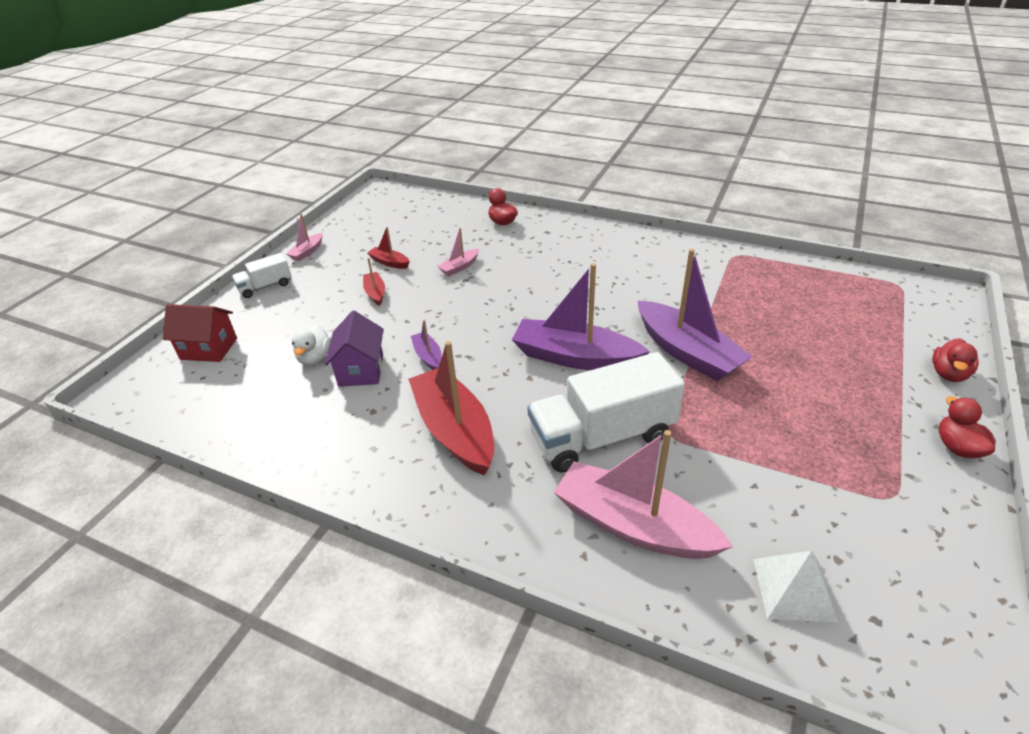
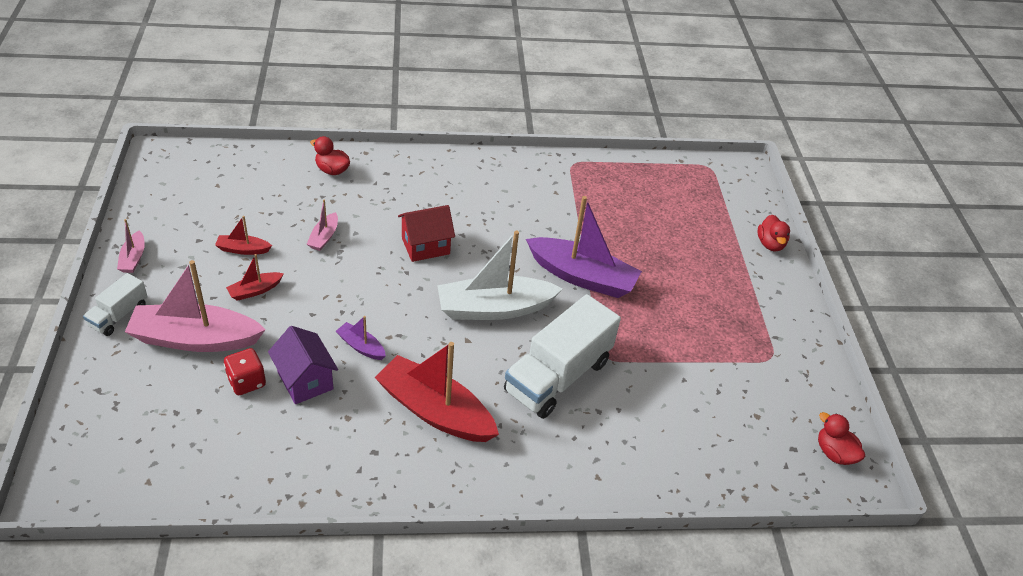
camera: 35 degrees left, 5 degrees up
red house [163,304,237,362] -> red house moved to [398,205,455,262]
white duck [292,324,331,365] -> red dice [224,348,266,395]
red boat [363,258,385,306] -> red boat turned 75 degrees counterclockwise [226,254,284,301]
purple boat [512,263,650,370] -> white boat [437,230,563,320]
pink boat [554,430,733,559] -> pink boat moved to [125,260,266,352]
white pyramid [753,551,838,622] -> none
red duck [939,396,996,458] -> red duck moved to [818,412,865,465]

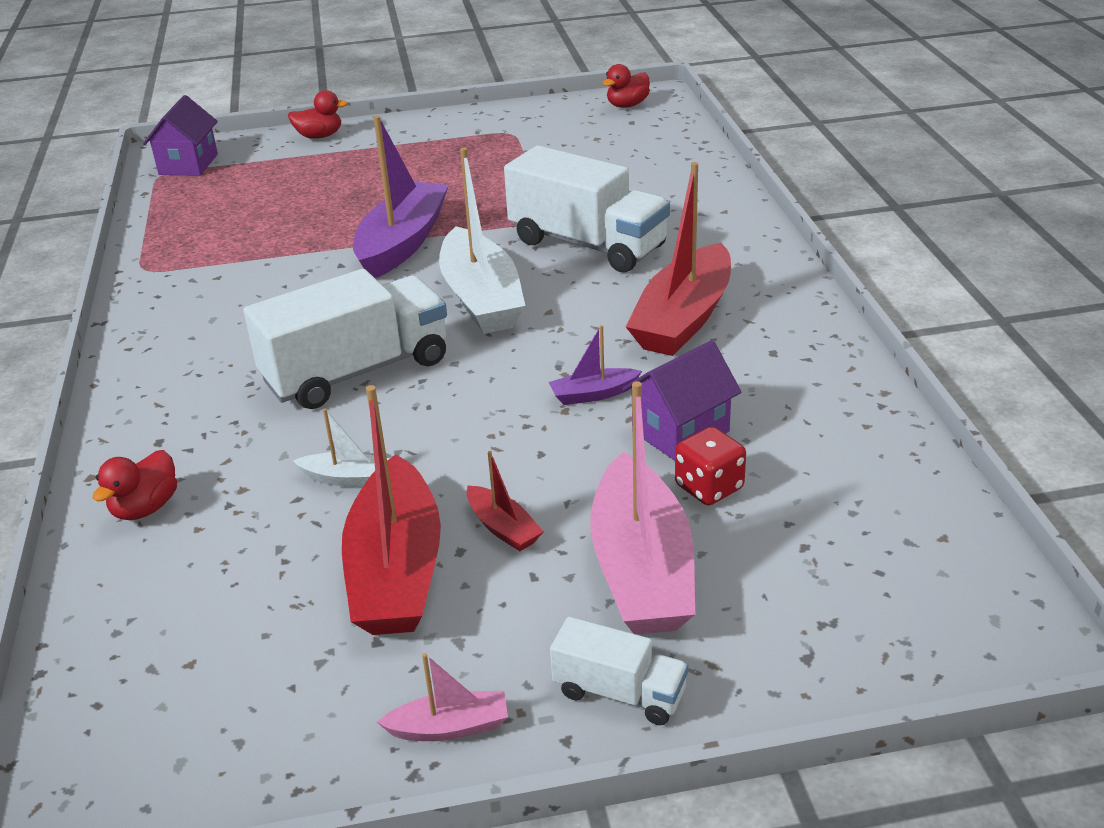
camera: 90 degrees left, 10 degrees down
red boat [215,216,272,255] -> red boat [342,385,441,635], size x2.19
pink boat [307,199,338,251] -> white boat [293,408,390,487]
purple boat [336,316,386,360] -> purple boat turned 45 degrees clockwise [549,325,642,405]
red house [398,205,455,262] -> white truck [243,269,447,409]
none -> purple house [143,95,218,176]

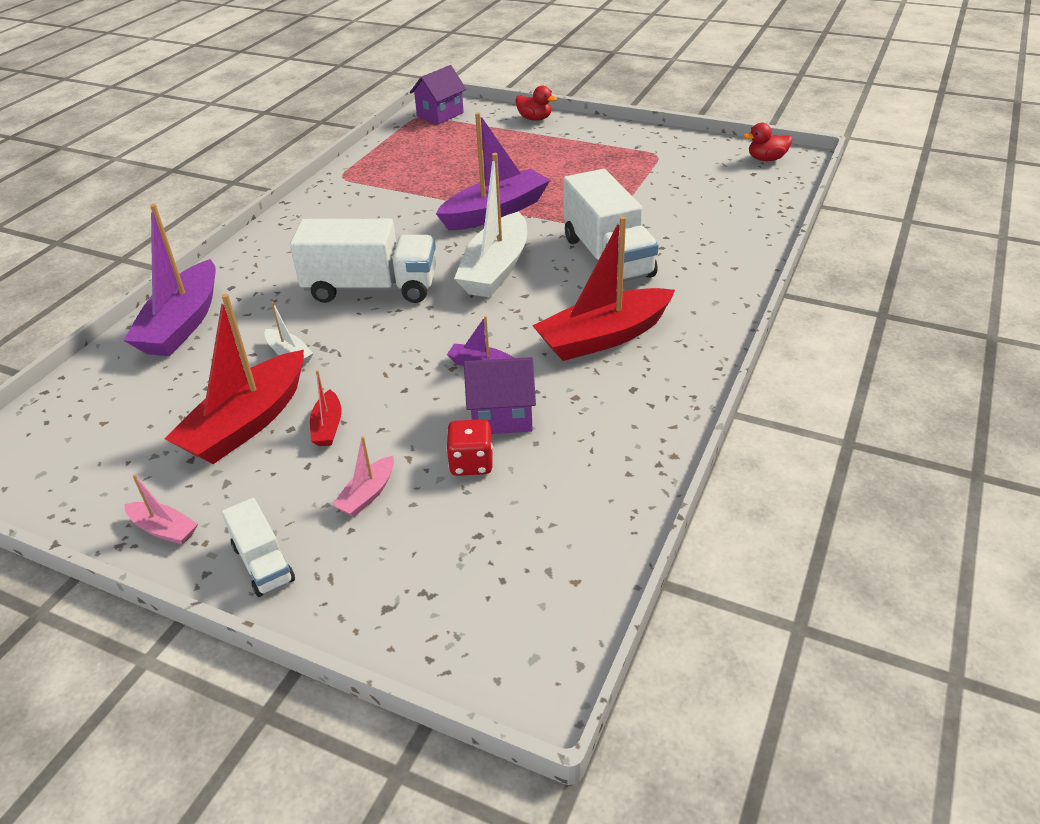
camera: 35 degrees right, 5 degrees up
red duck [92,450,177,520] -> purple boat [123,204,216,356]
pink boat [590,381,695,635] -> pink boat [332,436,394,517], size x0.46

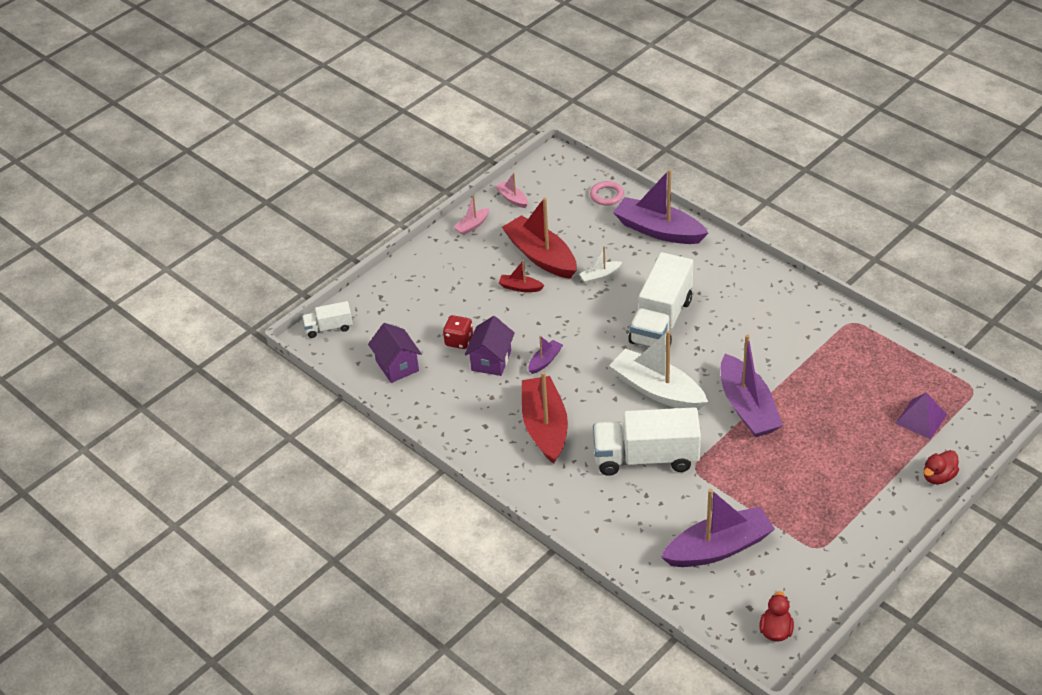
camera: 110 degrees right, 5 degrees up
white truck [222,498,295,597] -> white truck moved to [302,301,353,338]
pink boat [332,436,394,517] -> pink boat moved to [495,173,528,208]
purple house [410,65,466,124] -> purple house moved to [368,323,422,383]
none -> pink ring [590,181,624,205]
none -> purple boat [661,489,775,567]
none -> purple pyramid [895,393,947,440]

